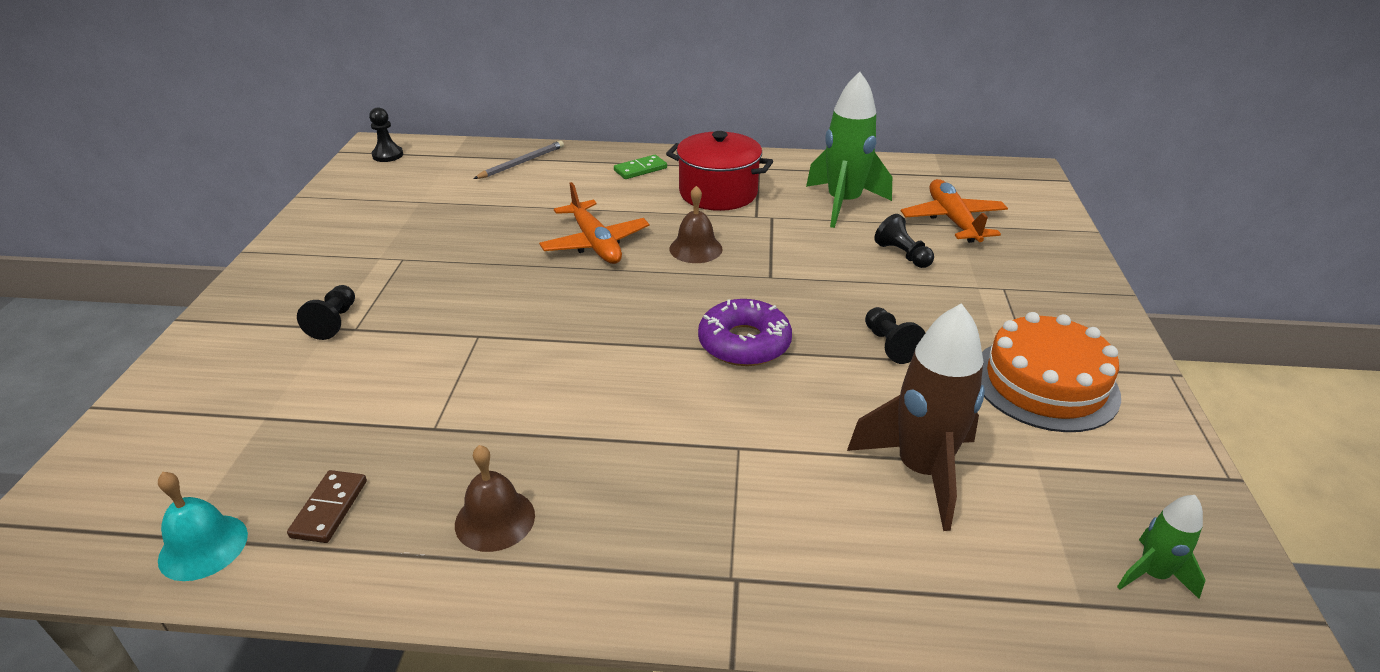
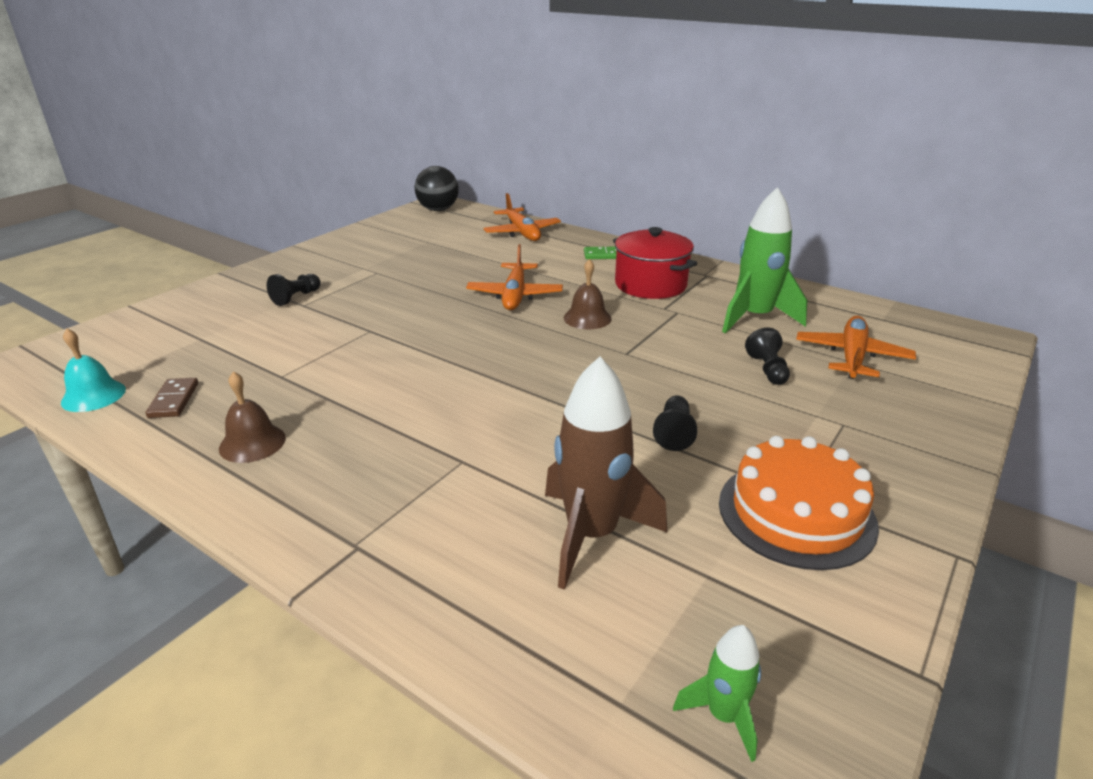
camera: 30 degrees right, 5 degrees down
brown domino [287,470,367,543] -> brown domino turned 45 degrees counterclockwise [146,378,198,418]
black pawn [369,107,403,162] -> black ball [415,166,459,211]
grey pencil [473,141,564,179] -> orange plane [483,193,561,241]
purple donut [698,299,792,366] -> none

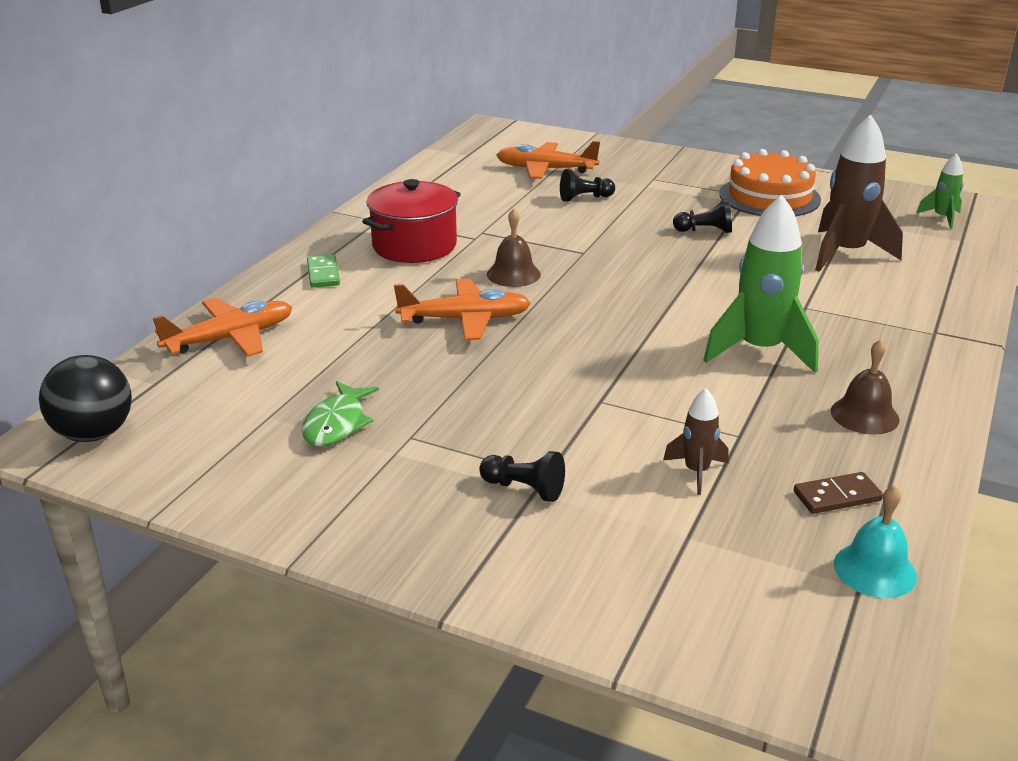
camera: 100 degrees left, 0 degrees up
green rocket [722,187,808,333] -> green rocket moved to [703,195,819,373]
none -> green fish [302,381,379,446]
none -> brown rocket [663,388,729,495]

